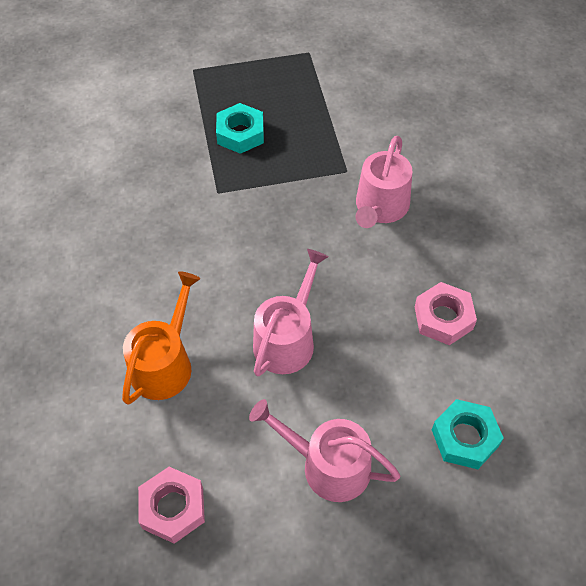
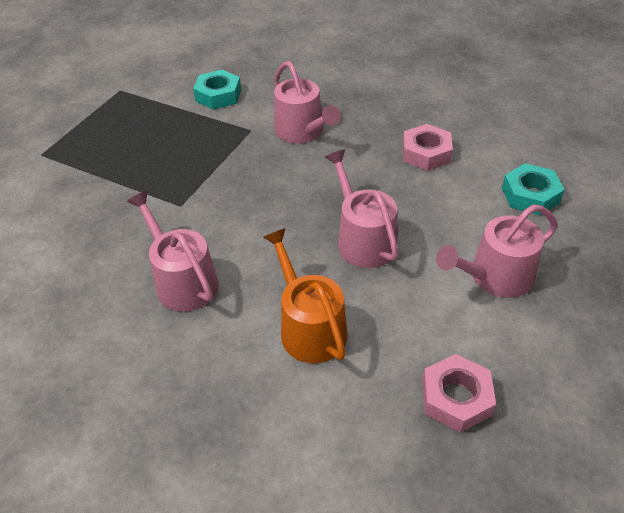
camera: 50 degrees left, 10 degrees down
turquoise nut [216,103,264,154] -> turquoise nut moved to [193,70,241,110]
none -> pink watering can [127,191,219,312]

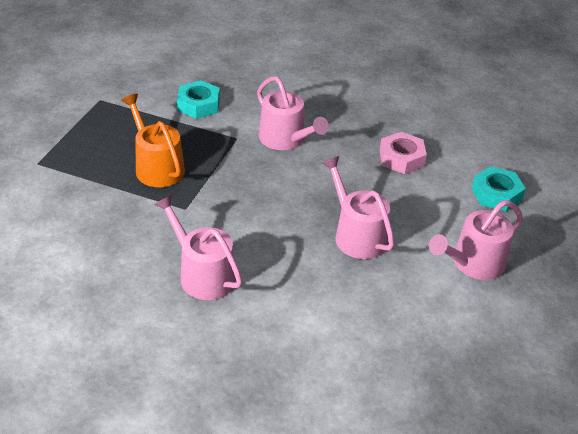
camera: 10 degrees left, 5 degrees down
orange watering can [263,228,347,363] -> orange watering can moved to [121,94,185,187]
pink nut [422,354,496,433] -> none

